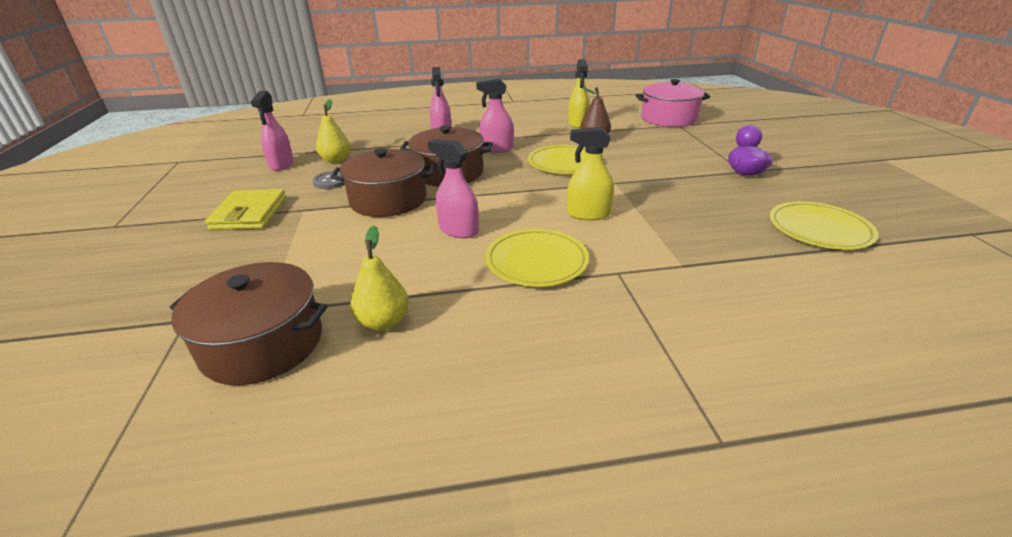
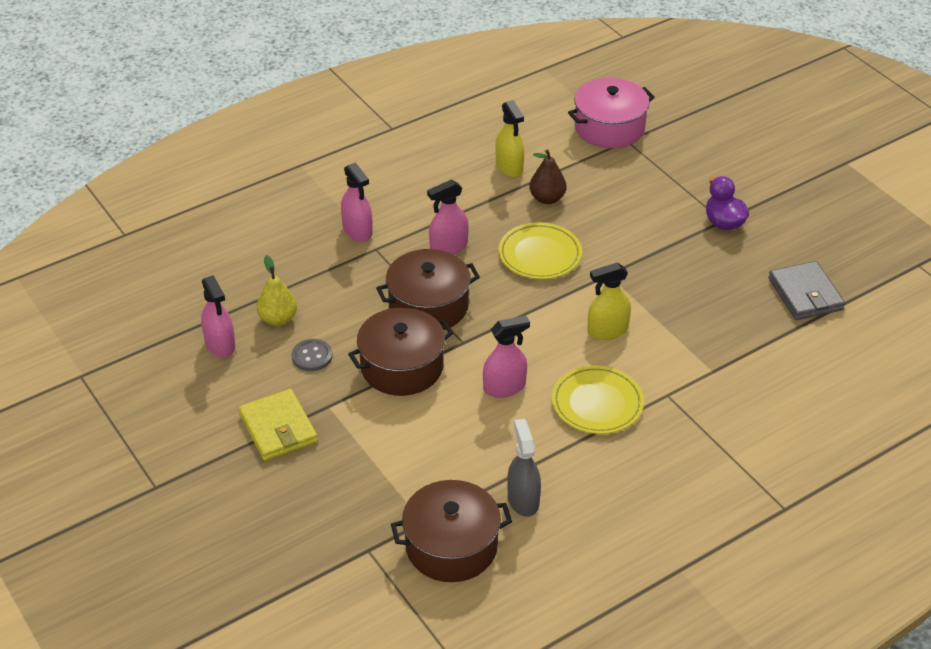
camera: 25 degrees left, 10 degrees up
yellow pear [350,225,409,331] -> grey spray bottle [507,419,541,517]
pink spray bottle [428,139,479,238] -> pink spray bottle turned 150 degrees clockwise [483,316,530,398]
yellow plate [770,201,879,250] -> grey wallet [768,261,845,320]

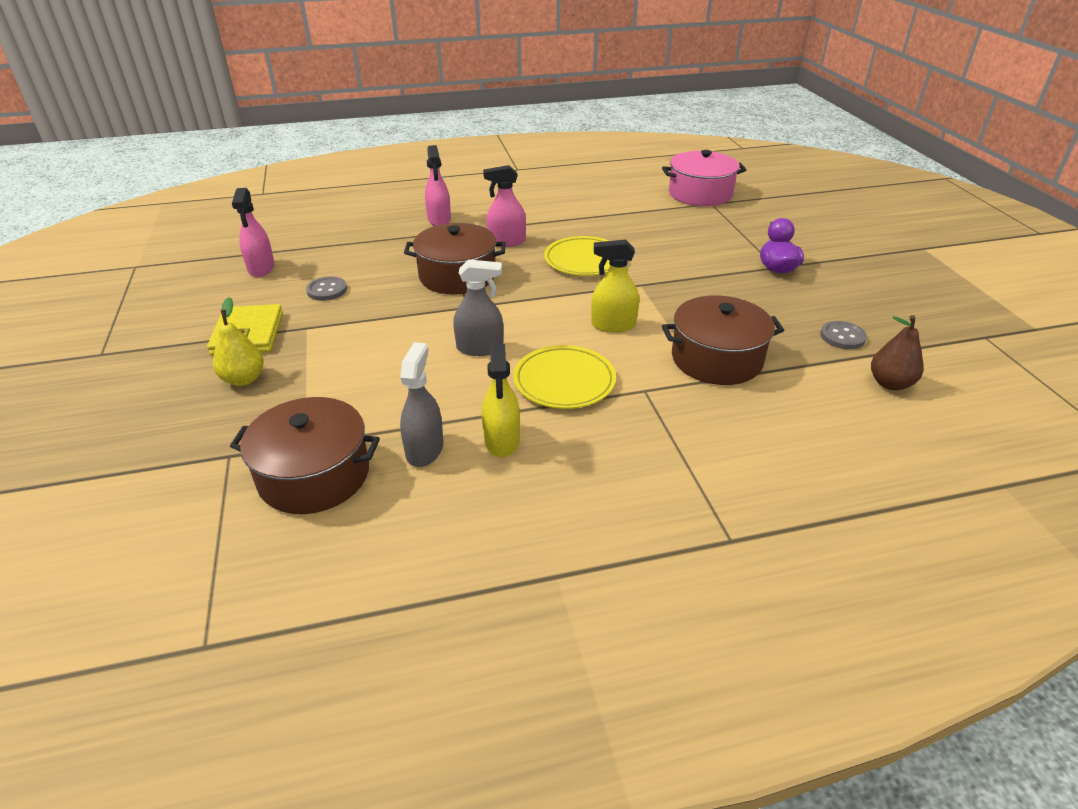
camera: 20 degrees right, 5 degrees down
yellow pear [257,255,297,326] -> yellow pear moved to [213,297,264,386]
brown pot [348,308,454,396] -> brown pot moved to [662,295,784,385]
pink spray bottle [483,316,530,398] -> grey spray bottle [453,259,504,356]
yellow spray bottle [495,100,524,177] -> yellow spray bottle moved to [482,344,520,457]
brown pear [529,149,566,204] -> brown pear moved to [871,315,924,390]
grey wallet [768,261,845,320] -> grey button [820,321,867,349]

